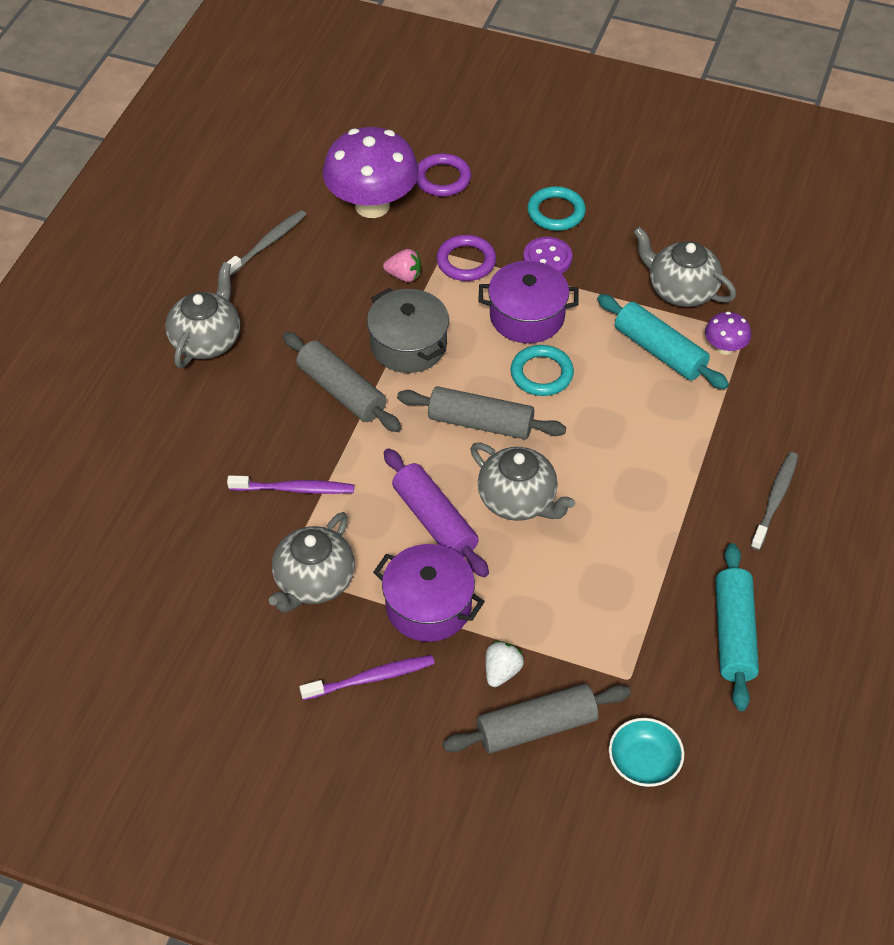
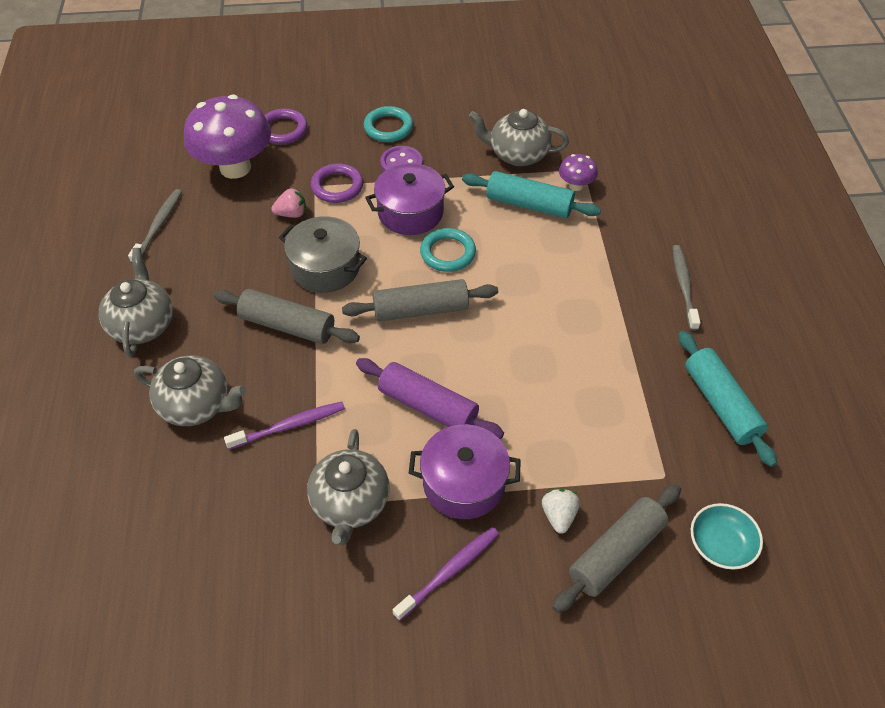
camera: 25 degrees left, 0 degrees up
grey teapot [470,442,575,521] -> grey teapot moved to [134,355,246,426]

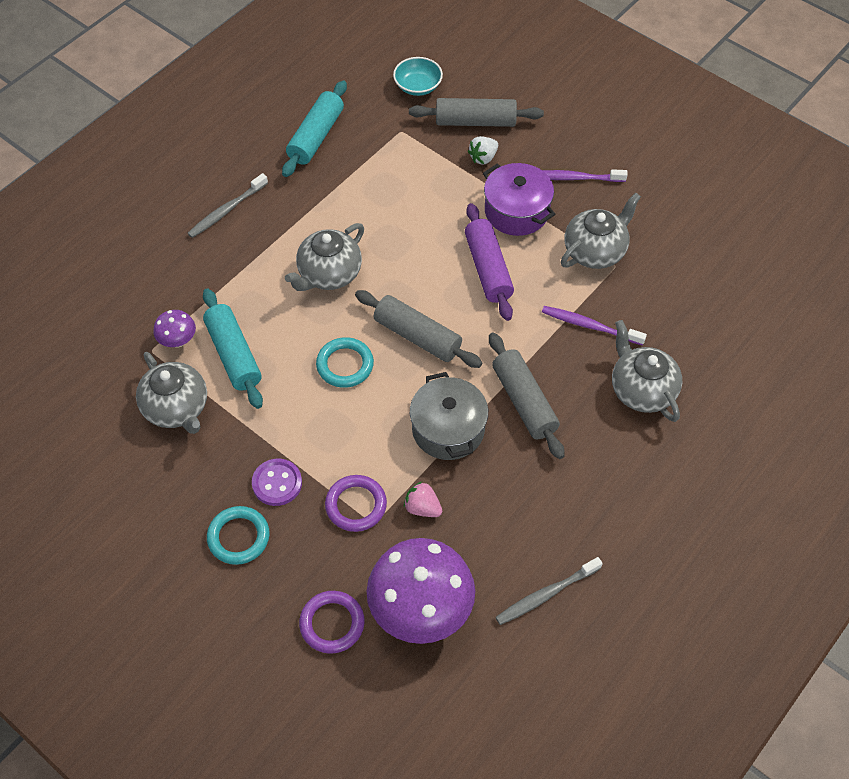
camera: 135 degrees left, 5 degrees up
grey teapot [99,248,173,357] -> grey teapot moved to [285,223,364,291]
purple pot [365,163,454,235] -> none

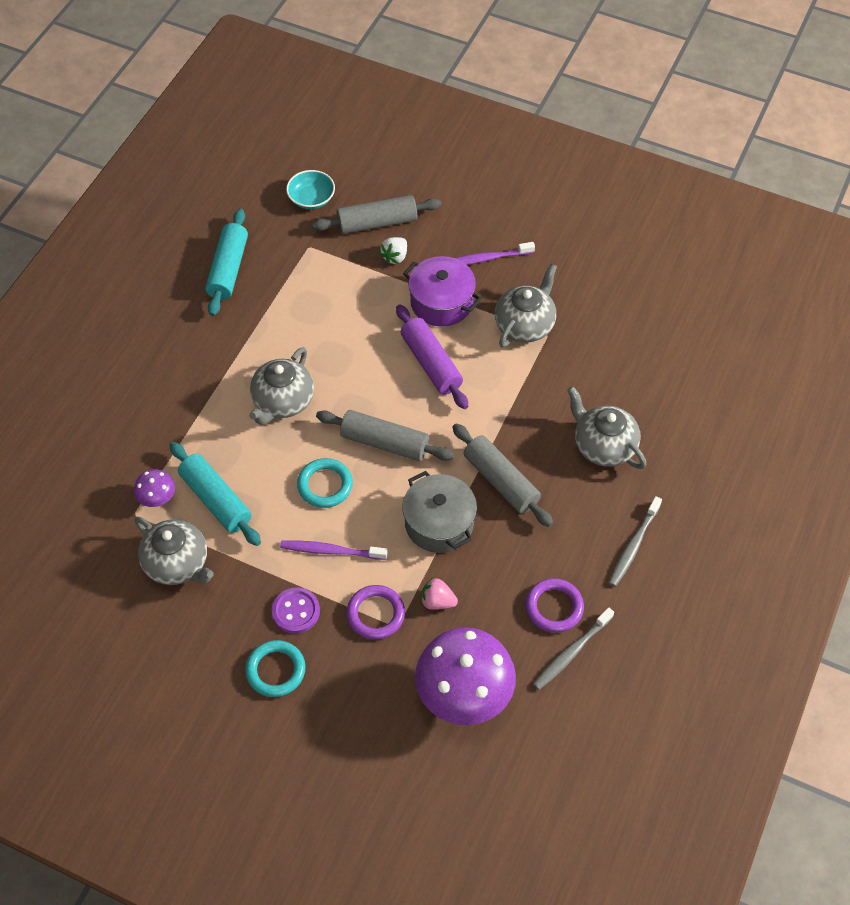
camera: 15 degrees left, 0 degrees up
grey toothbrush [187,173,268,238] -> grey toothbrush moved to [608,496,662,587]
purple ring [299,591,364,654] -> purple ring moved to [525,578,584,633]
purple toothbrush [542,306,647,345] -> purple toothbrush moved to [280,540,388,560]

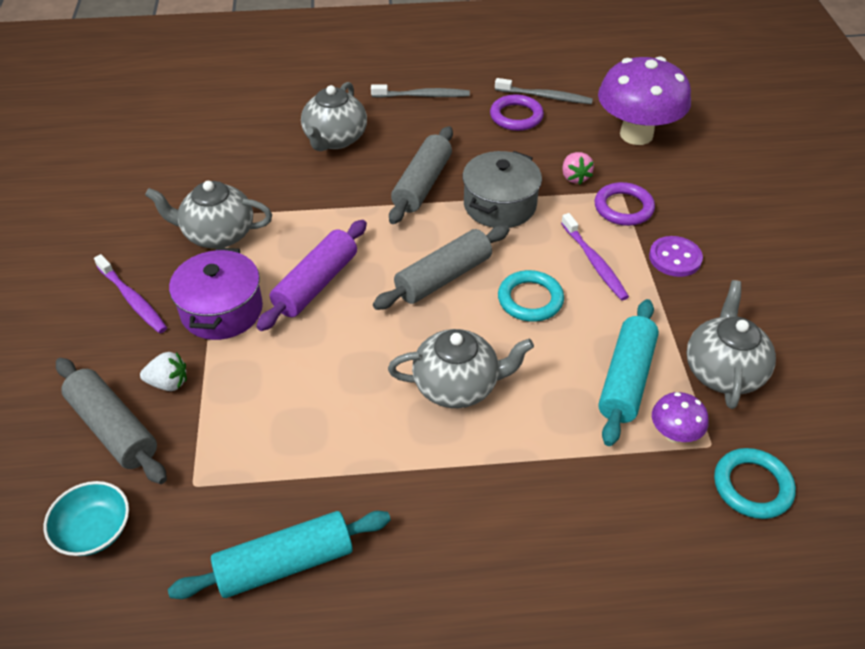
camera: 120 degrees left, 10 degrees down
turquoise ring [245,640,306,697] -> turquoise ring moved to [714,448,796,519]
grey rolling pin [316,410,454,461] -> grey rolling pin turned 60 degrees clockwise [373,225,510,310]

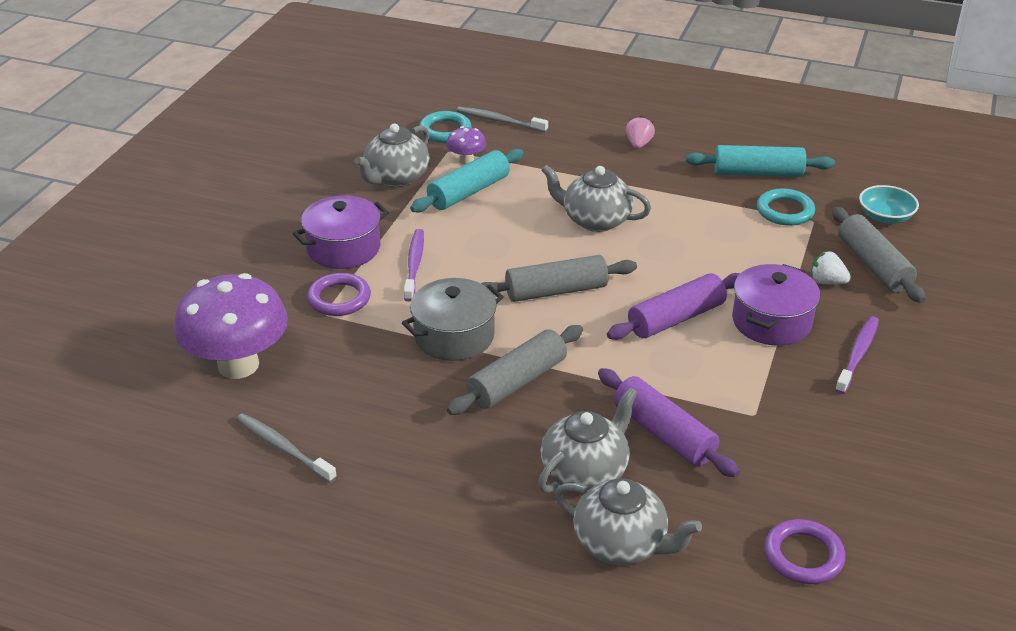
camera: 155 degrees left, 10 degrees down
purple toothbrush [94,254,167,333] -> purple toothbrush turned 45 degrees clockwise [835,316,879,394]
grey teapot [145,181,272,249] -> grey teapot moved to [555,478,702,565]
grey toothbrush [371,84,470,98] -> grey toothbrush moved to [457,106,548,132]
purple ring [490,94,544,131] -> purple ring moved to [764,519,846,584]
turquoise ring [498,270,564,322] -> turquoise ring moved to [757,189,815,226]
pink strawberry [562,152,594,184] -> pink strawberry moved to [626,116,655,149]
purple button [649,236,703,277] -> purple pot [293,195,389,269]
none -> purple rolling pin [598,368,740,478]

